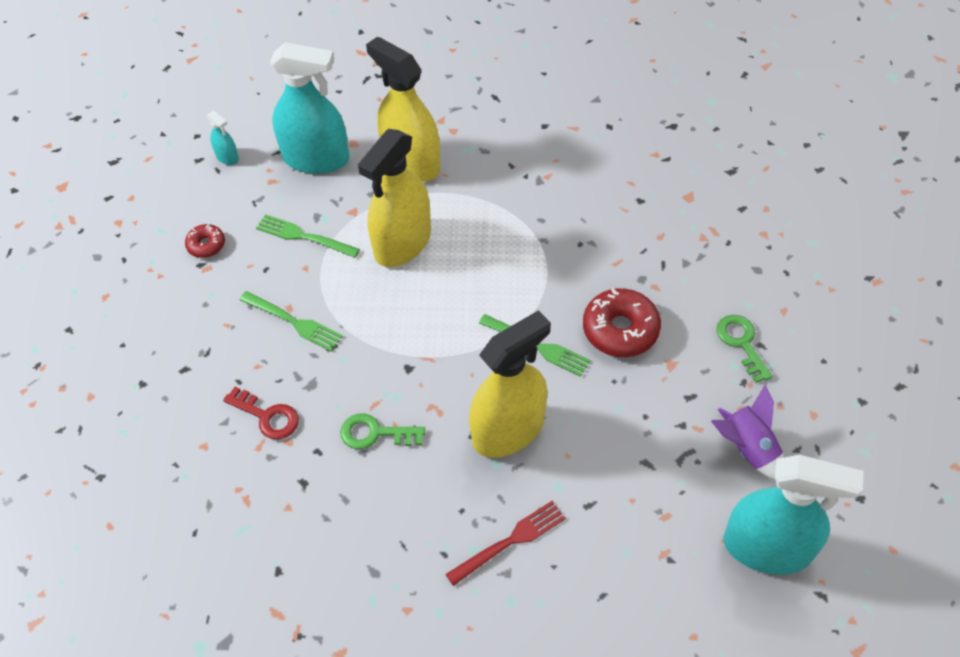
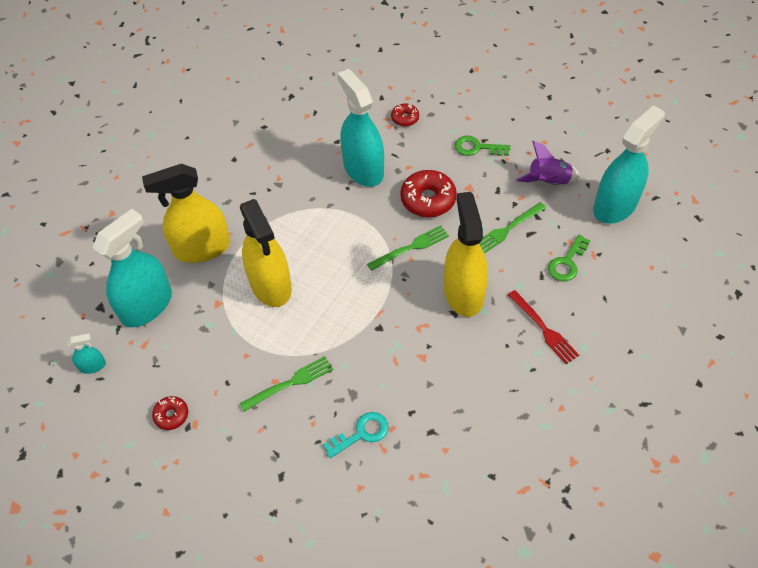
camera: 60 degrees left, 0 degrees up
red key [223,387,299,440] -> turquoise key [323,412,389,458]
green fork [256,214,360,258] -> green fork moved to [479,202,546,254]
green key [340,414,425,449] -> green key moved to [548,235,590,281]
red fork [445,501,566,586] -> red fork turned 150 degrees clockwise [508,290,579,364]
none -> turquoise spray bottle [337,69,384,187]
none -> red donut [391,103,419,126]

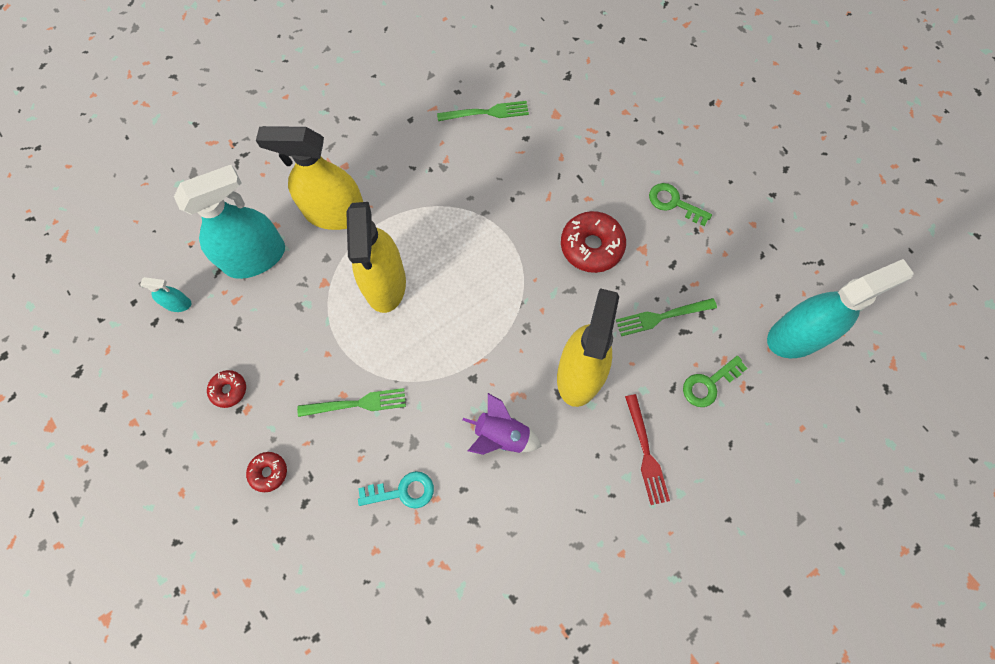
camera: 20 degrees right, 15 degrees up
turquoise spray bottle [337,69,384,187] -> none
green fork [367,225,449,271] -> green fork moved to [437,101,529,121]
red donut [391,103,419,126] -> red donut moved to [246,452,287,492]
purple rocket [516,141,580,185] -> purple rocket moved to [463,393,542,455]

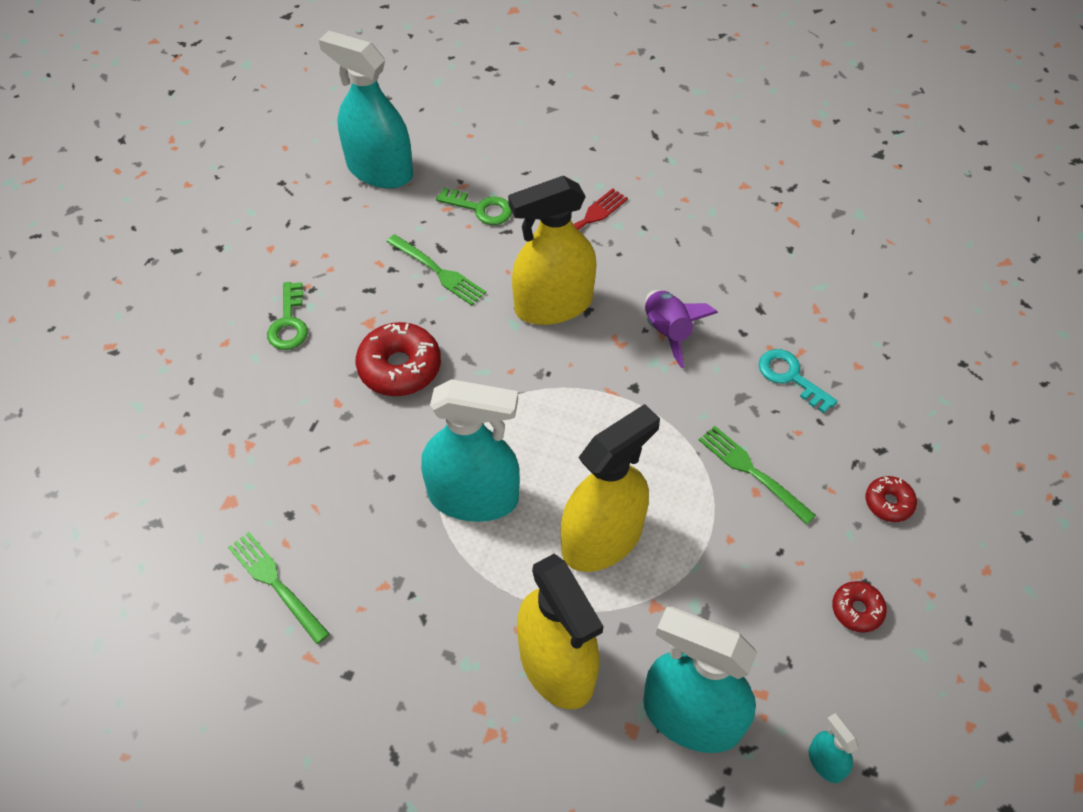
camera: 125 degrees left, 15 degrees down
none -> turquoise spray bottle [421,379,520,522]

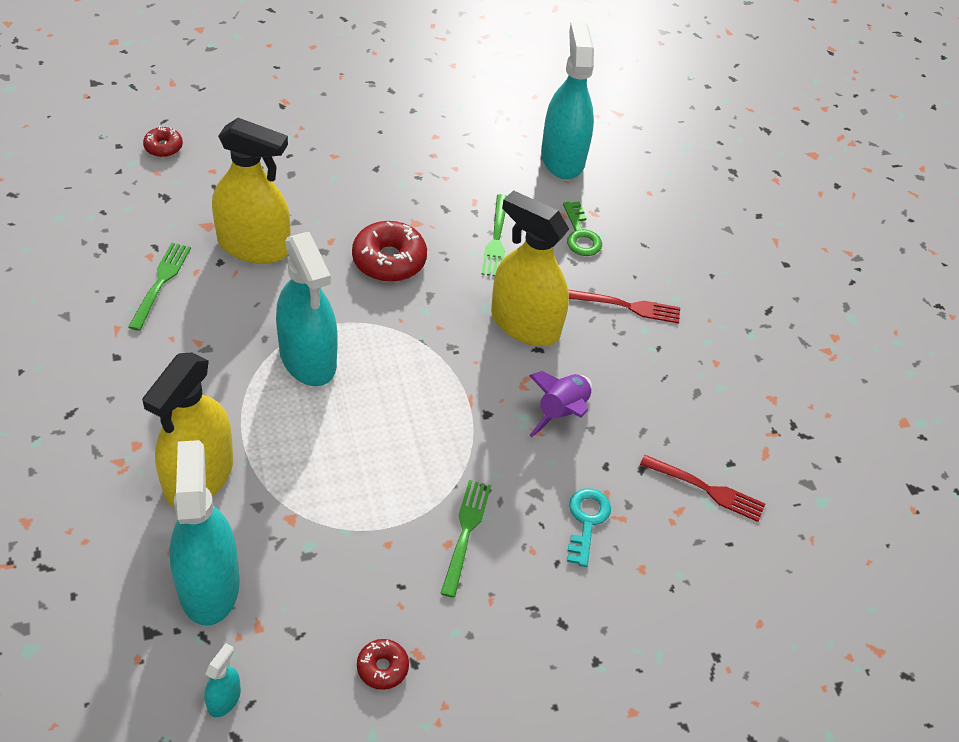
camera: 50 degrees right, 5 degrees down
green key [267,282,308,350] -> none
yellow spray bottle [561,404,660,572] -> yellow spray bottle moved to [212,118,291,264]
red donut [866,476,917,522] -> red donut moved to [143,126,183,157]
none -> red fork [640,455,765,522]

